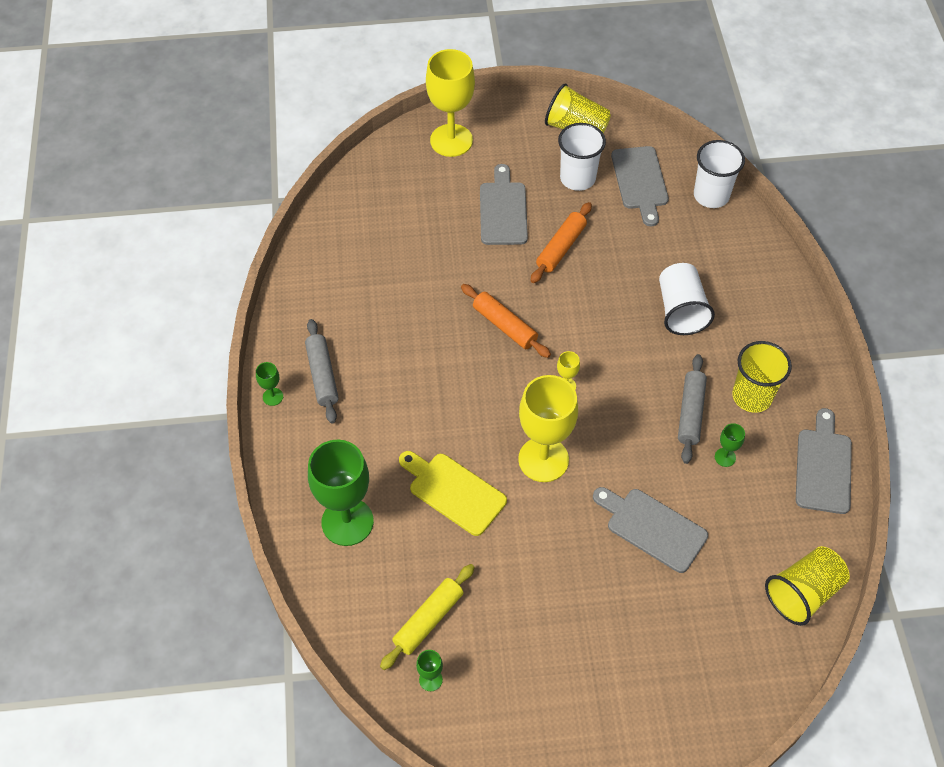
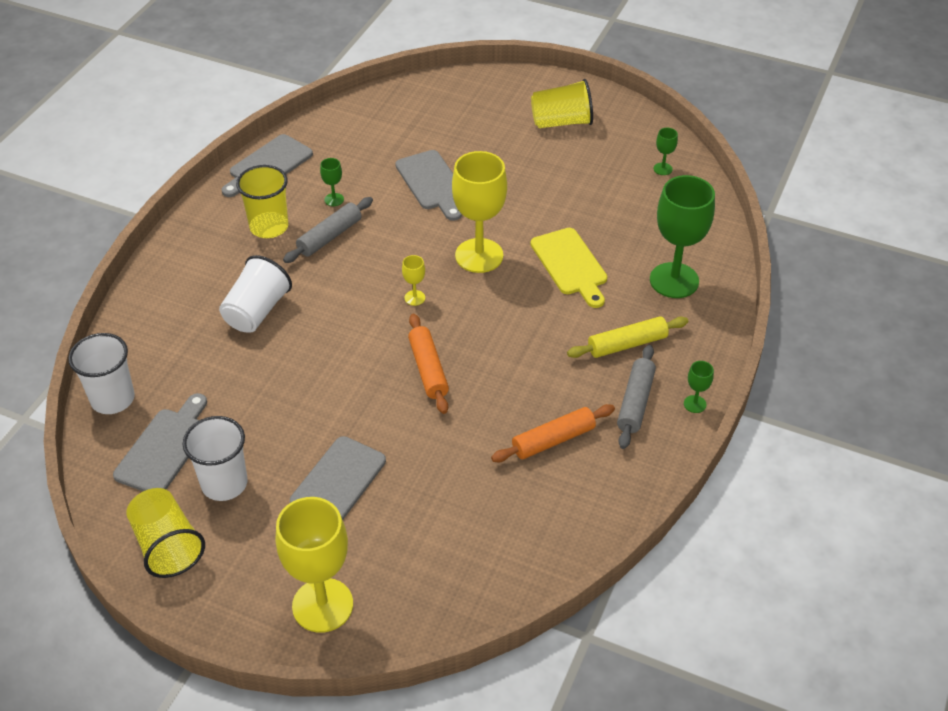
camera: 150 degrees left, 10 degrees down
yellow rolling pin [380,564,475,670] -> yellow rolling pin moved to [567,316,688,358]
orange rolling pin [531,202,592,283] -> orange rolling pin moved to [491,404,615,462]
yellow cup [765,546,850,626] -> yellow cup moved to [531,79,593,128]

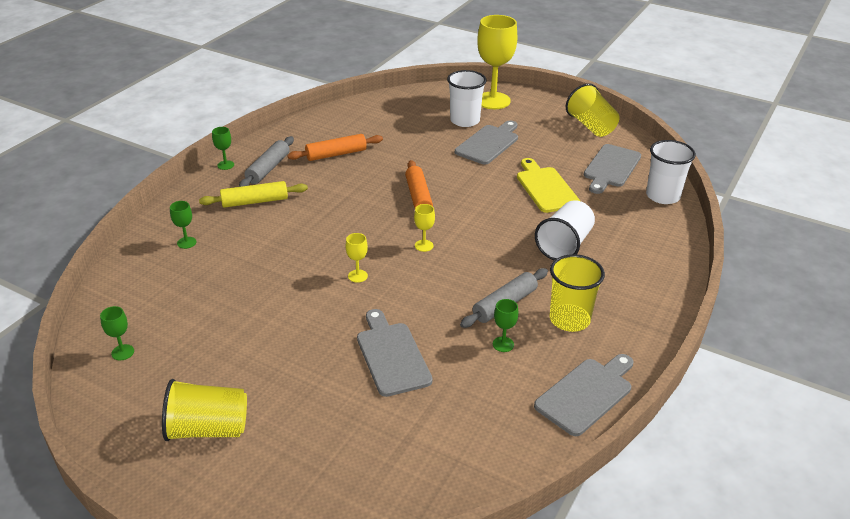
camera: 175 degrees left, 10 degrees down
white cup [183,416,248,501] -> white cup moved to [447,70,487,127]
yellow goblet [452,151,507,273] -> yellow goblet [345,233,368,283], size x0.42
yellow cutting board [531,228,607,308] -> yellow cutting board moved to [517,158,580,213]
green goblet [650,175,715,298] -> green goblet [170,201,197,249], size x0.42

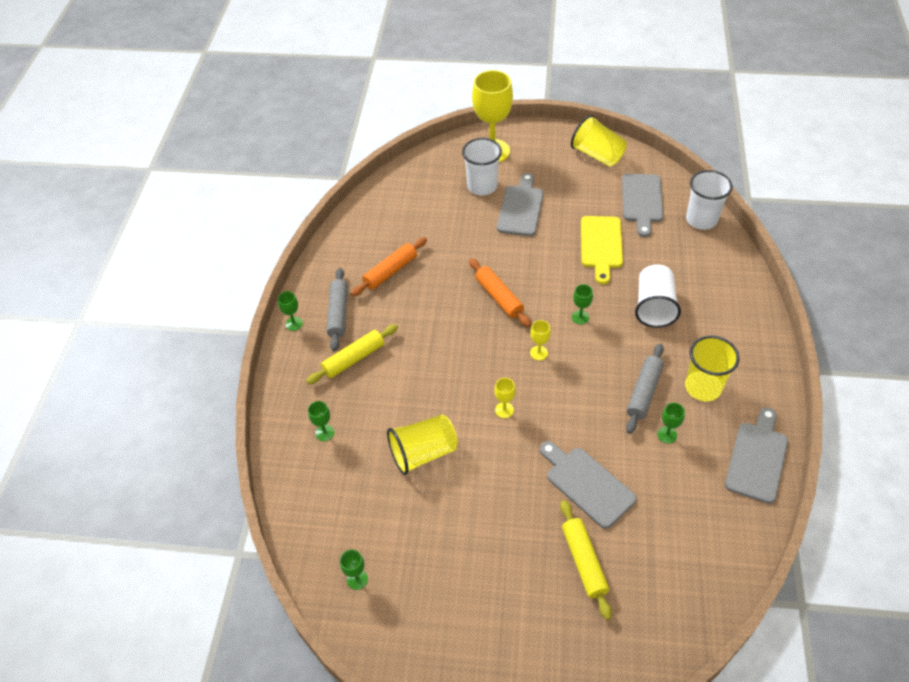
camera: 20 degrees left, 15 degrees up
yellow cup [162,379,247,441] -> yellow cup moved to [387,414,458,475]
yellow cutting board [517,158,580,213] -> yellow cutting board turned 135 degrees counterclockwise [581,216,623,284]
none -> yellow rolling pin [560,500,612,620]
none -> green goblet [572,284,593,324]

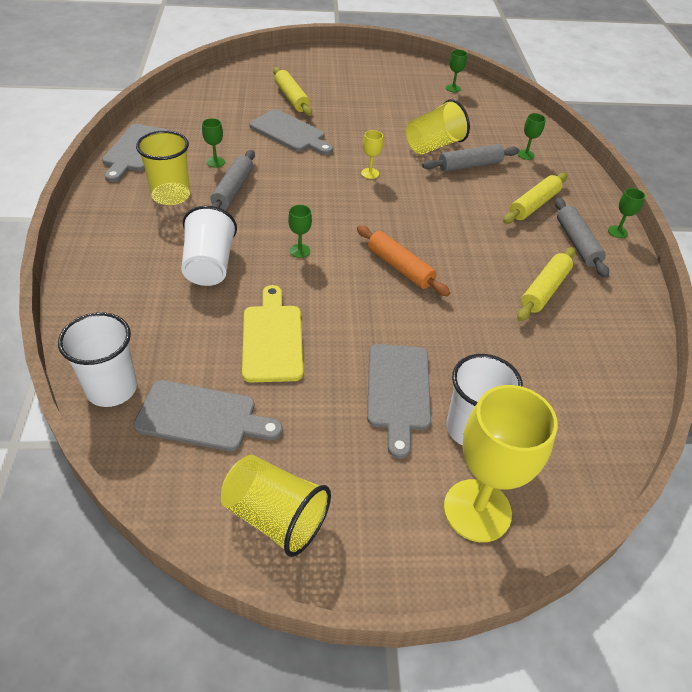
camera: 165 degrees right, 5 degrees down
orange rolling pin [351,237,427,296] -> yellow rolling pin [517,247,576,321]
yellow goblet [530,320,551,360] -> none
grey cutting board [622,174,664,237] -> grey cutting board turned 105 degrees clockwise [134,380,283,451]
none -> grey rolling pin [422,144,519,172]

